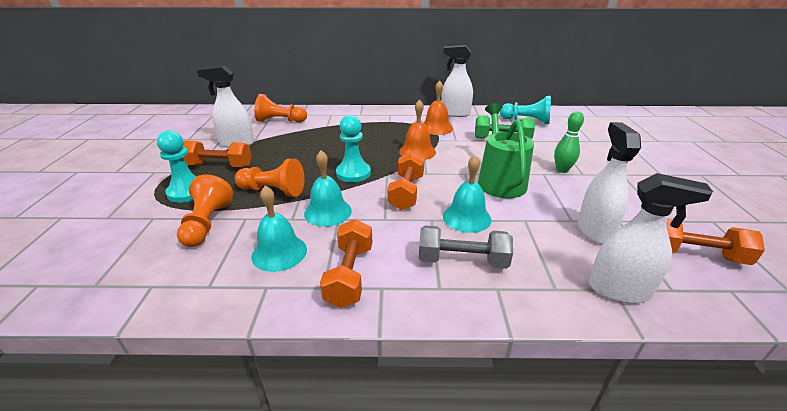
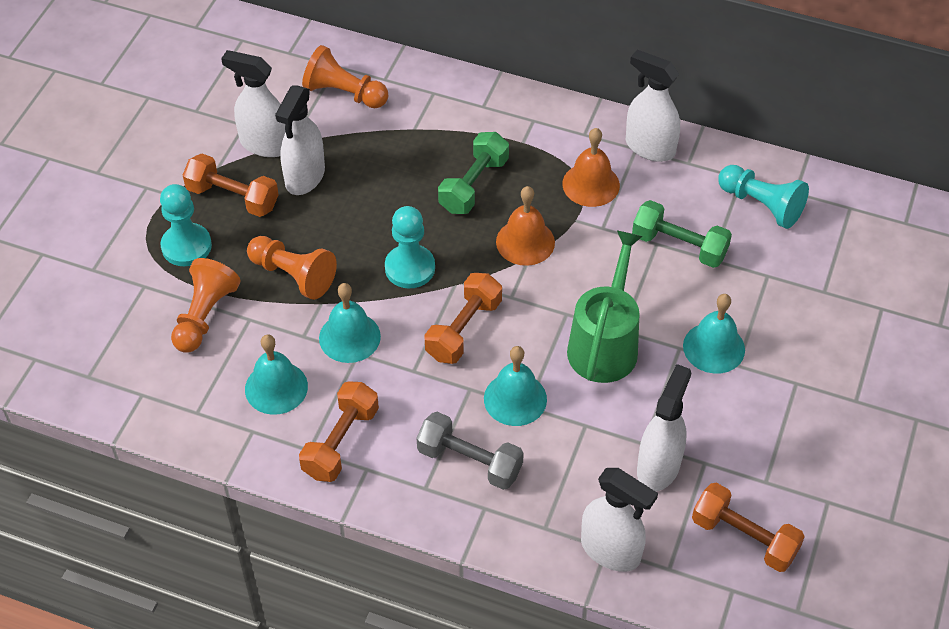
camera: 20 degrees right, 20 degrees up
green bowling pin [554,111,584,173] -> turquoise bell [683,294,745,374]
none -> white spray bottle [275,85,325,195]
none -> green dumbbell [438,132,509,214]

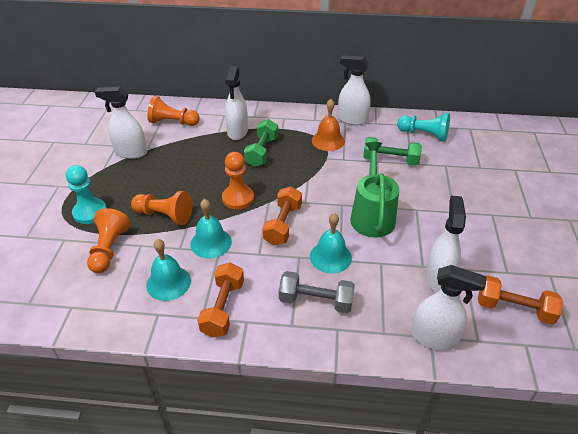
camera: 15 degrees left, 10 degrees down
orange dumbbell [183,154,279,217] -> none
white spray bottle [275,85,325,195] -> white spray bottle moved to [225,66,248,140]
turquoise pawn [385,206,435,288] -> orange pawn [222,152,254,210]
orange bell [496,186,555,266] -> none
turquoise bell [683,294,745,374] -> none

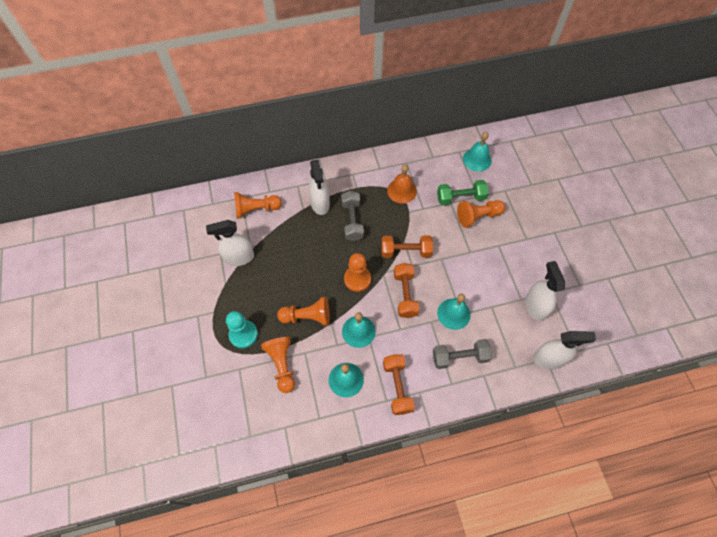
camera: 20 degrees left, 20 degrees up
green dumbbell [244,119,278,167] -> grey dumbbell [341,191,364,241]
white spray bottle [338,55,371,125] -> none
green watering can [350,142,399,238] -> none
turquoise pawn [397,113,450,142] -> turquoise bell [463,132,492,172]
orange dumbbell [478,275,563,325] -> orange dumbbell moved to [382,236,433,258]
none -> orange pawn [457,200,505,228]

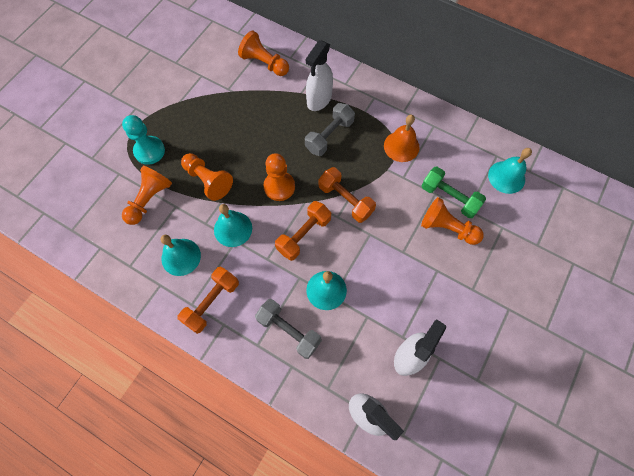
camera: 45 degrees right, 5 degrees up
white spray bottle [206,220,254,266] -> none

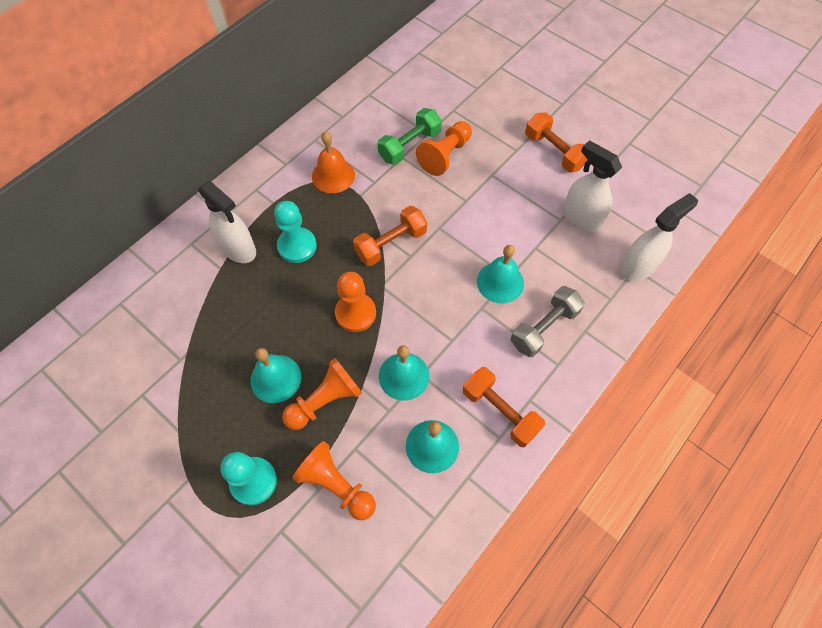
camera: 80 degrees left, 5 degrees down
orange pawn [238,31,289,76] -> none
orange dumbbell [275,201,331,261] -> orange dumbbell moved to [525,112,588,172]
grey dumbbell [305,103,355,156] -> turquoise pawn [274,201,317,263]
turquoise bell [488,148,532,194] -> turquoise bell moved to [250,348,301,403]

